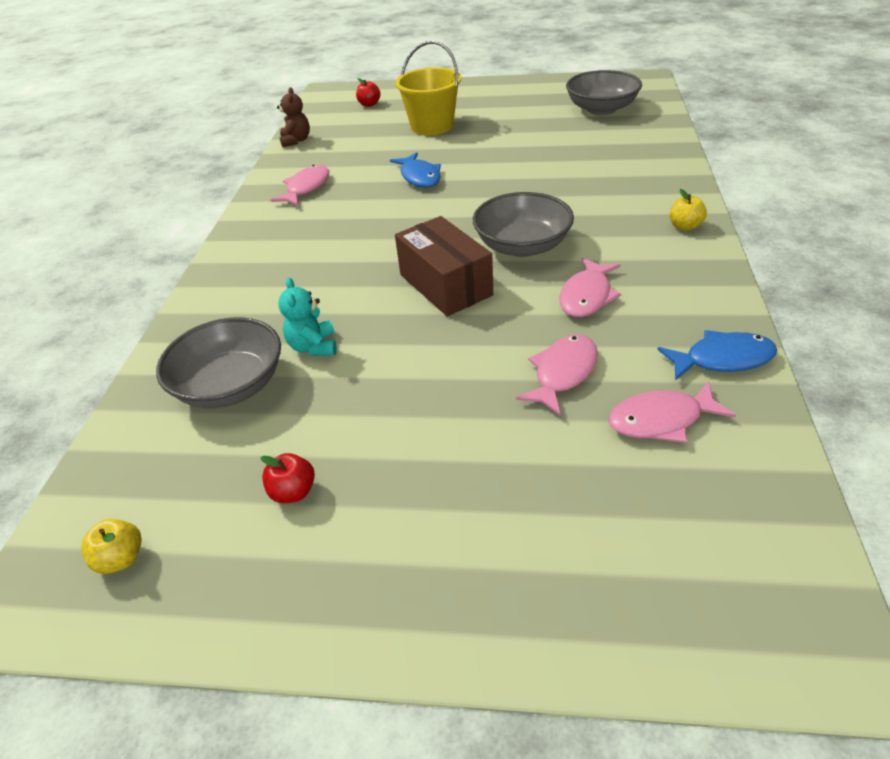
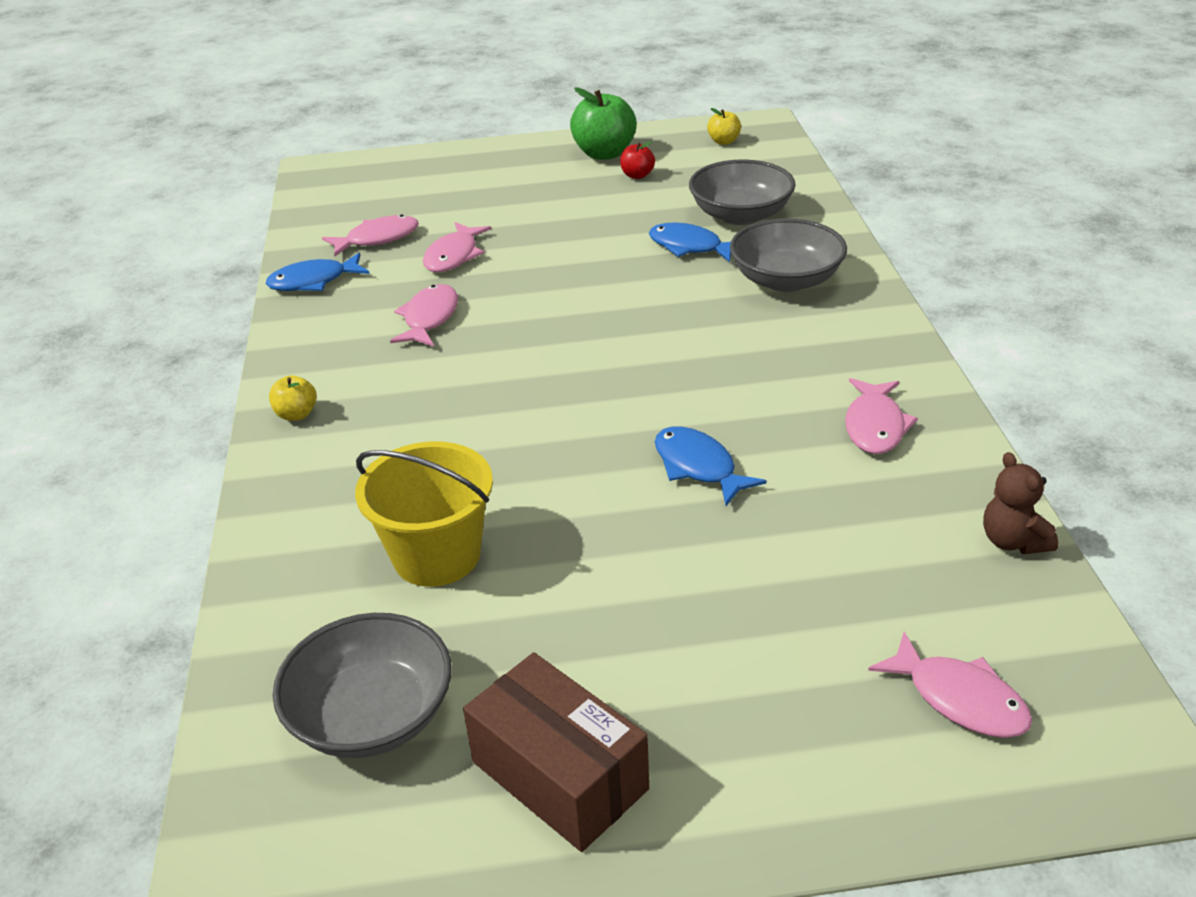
camera: 165 degrees right, 5 degrees down
turquoise teddy bear [278,278,337,356] -> blue fish [649,222,731,262]
red apple [356,78,380,107] -> pink fish [868,631,1033,738]
yellow bucket [395,41,461,135] -> yellow bucket moved to [355,441,493,587]
brown box [395,216,493,316] -> brown box moved to [463,652,649,852]
grey bowl [473,192,574,257] -> grey bowl moved to [730,218,847,292]
none -> green apple [570,87,637,160]

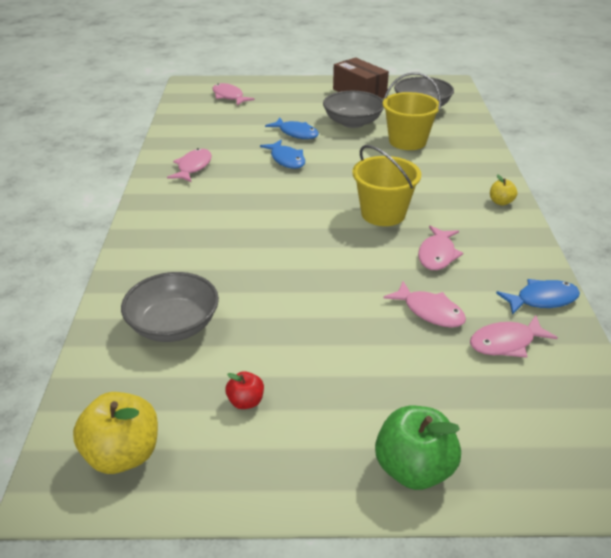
camera: 175 degrees left, 0 degrees up
pink fish [423,222,491,272] -> pink fish turned 105 degrees clockwise [383,281,466,328]
green apple [570,87,637,160] -> green apple moved to [375,406,461,490]
blue fish [649,222,731,262] -> blue fish moved to [265,117,319,139]
yellow apple [707,108,741,145] -> yellow apple [73,392,158,474], size x1.94
grey bowl [730,218,847,292] -> grey bowl moved to [323,91,384,128]
brown teddy bear [983,452,1058,554] -> none
none -> yellow bucket [352,145,421,226]

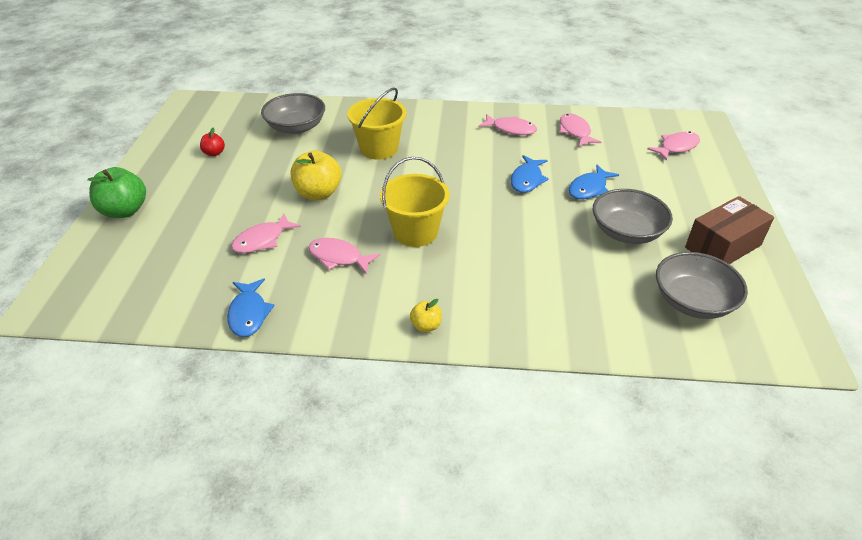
camera: 95 degrees right, 5 degrees up
yellow apple [73,392,158,474] -> yellow apple moved to [290,151,342,200]
blue fish [260,140,305,169] -> blue fish turned 45 degrees counterclockwise [511,155,549,193]
yellow bucket [383,72,441,150] -> yellow bucket moved to [347,87,406,160]
pink fish [470,315,558,358] -> pink fish moved to [559,113,601,147]

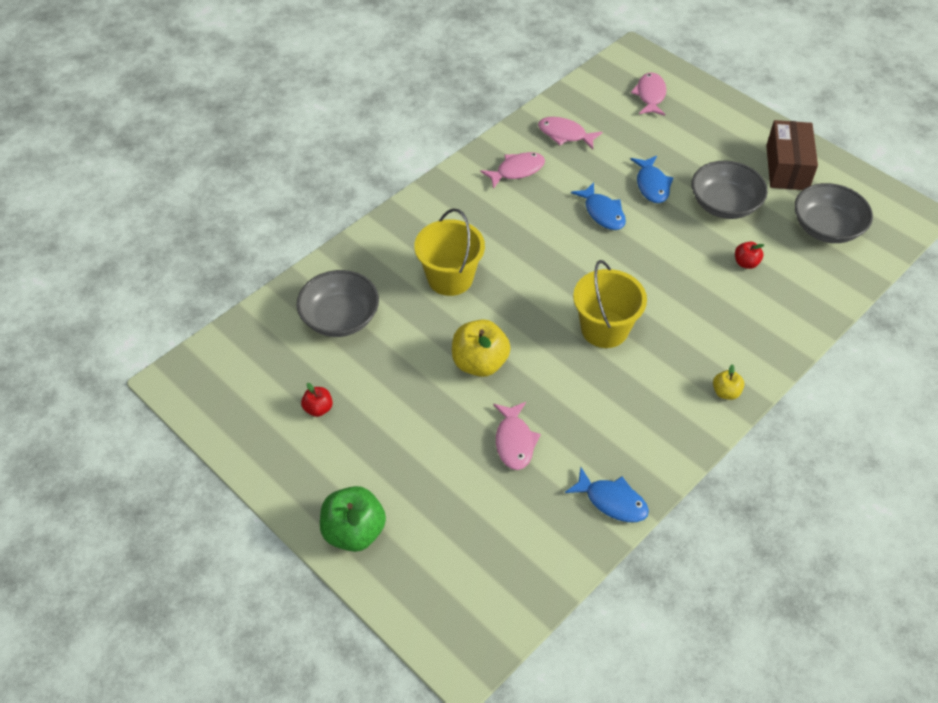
camera: 50 degrees left, 10 degrees up
pink fish [308,238,380,274] -> none
none -> red apple [735,242,764,269]

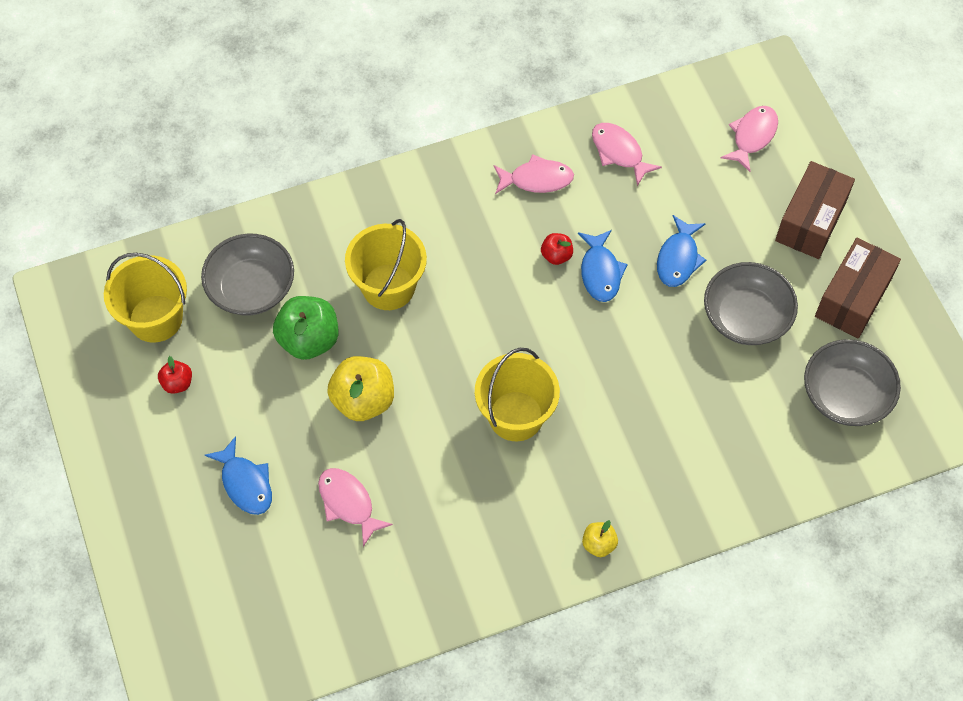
camera: 25 degrees right, 10 degrees up
green apple [320,486,386,552] -> green apple moved to [273,296,338,360]
pink fish [494,402,541,470] -> pink fish turned 120 degrees clockwise [318,468,393,547]
blue fish [565,467,649,522] -> blue fish moved to [205,436,272,515]
red apple [735,242,764,269] -> red apple moved to [541,233,573,265]
none -> yellow bucket [104,253,187,343]
none -> brown box [775,161,855,259]

